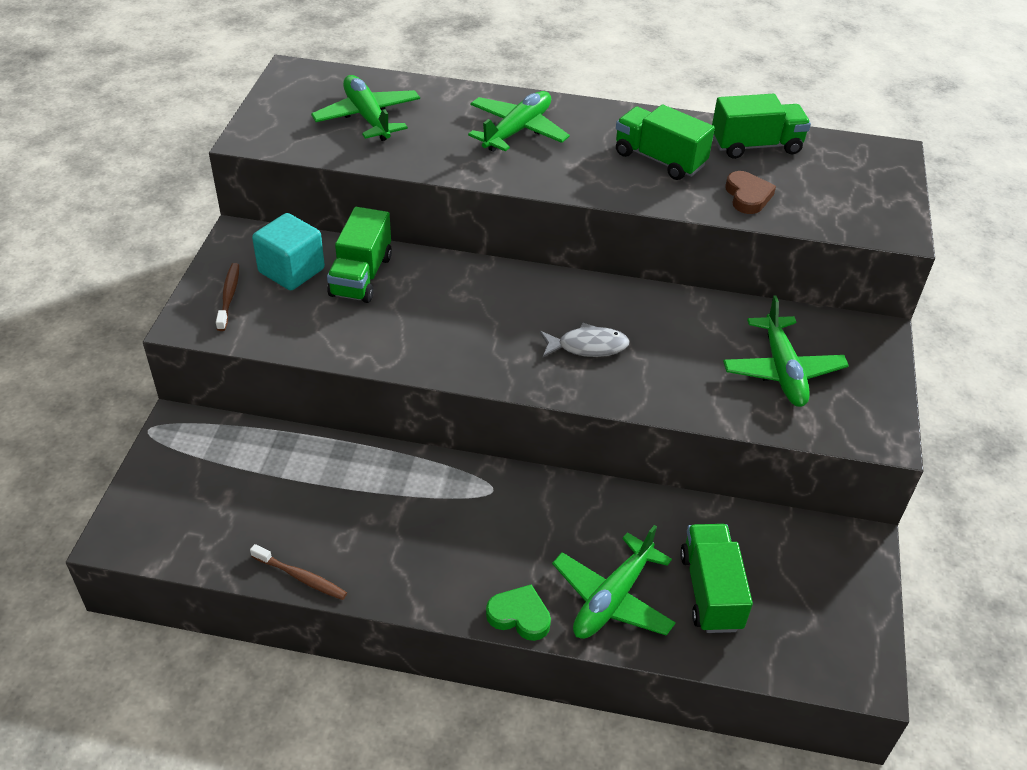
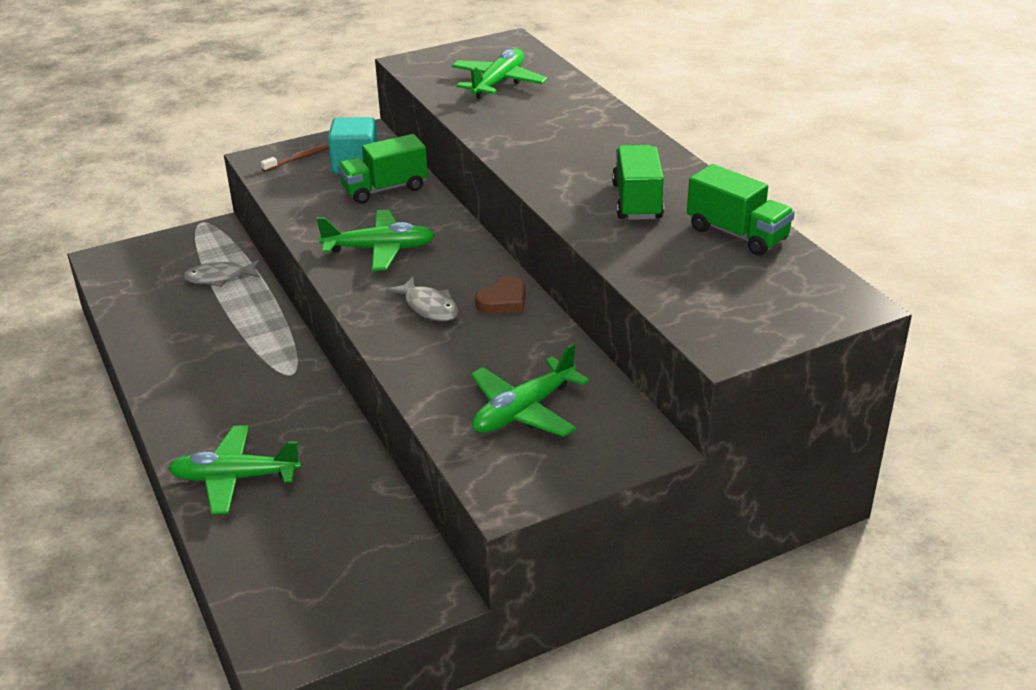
camera: 55 degrees right, 10 degrees down
brown toothbrush [250,544,347,600] -> none
green plane [468,91,570,152] -> green plane moved to [316,210,435,271]
green heart [486,584,551,641] -> none
green truck [680,524,753,633] -> none
brown heart [725,171,776,214] -> brown heart moved to [475,276,525,314]
none -> grey fish [183,260,260,287]

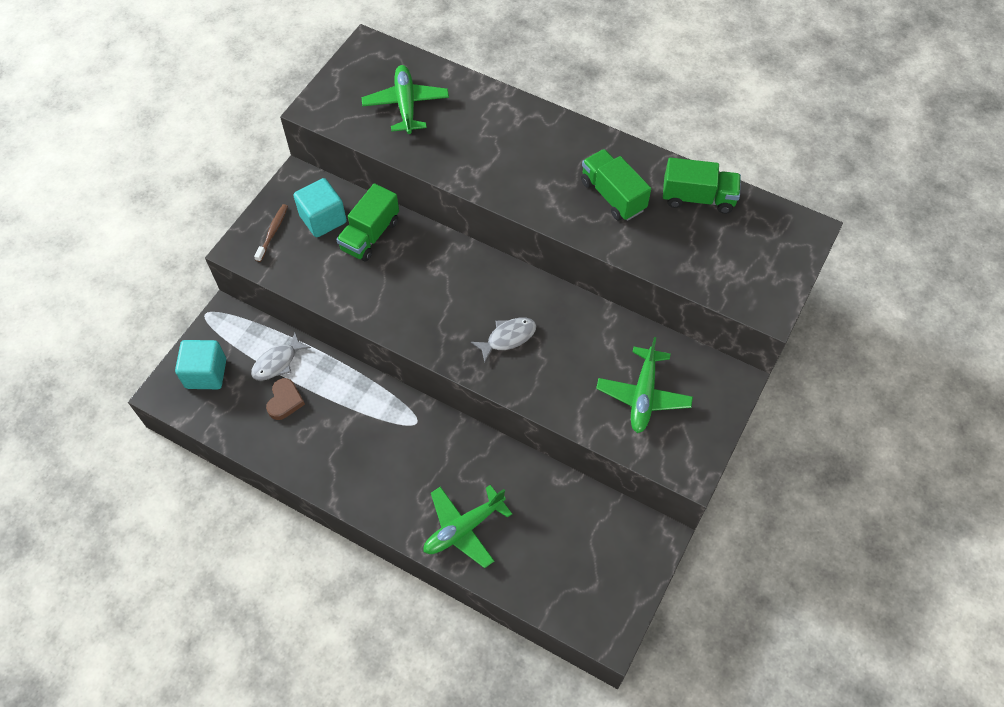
camera: 35 degrees left, 25 degrees up
green plane [316,210,435,271] -> none
grey fish [386,276,459,321] -> grey fish turned 45 degrees counterclockwise [471,317,536,363]
brown heart [475,276,525,314] -> brown heart moved to [266,378,305,420]
none -> turquoise cube [175,340,226,389]

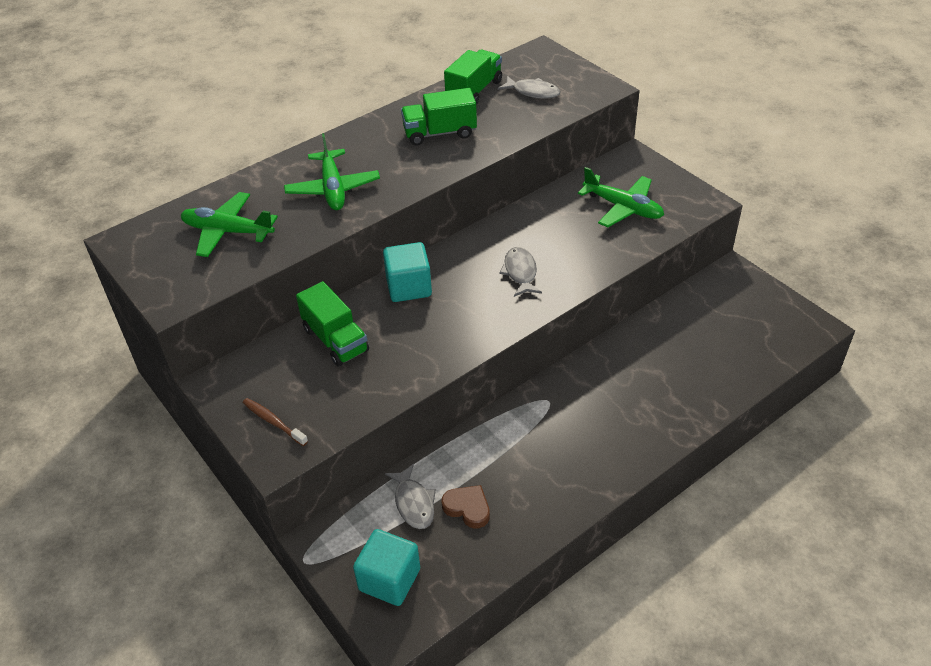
camera: 65 degrees left, 15 degrees down
turquoise cube [293,178,347,237] -> turquoise cube moved to [383,242,432,302]
green plane [423,485,512,568] -> green plane moved to [284,133,380,210]
none -> grey fish [498,76,560,99]

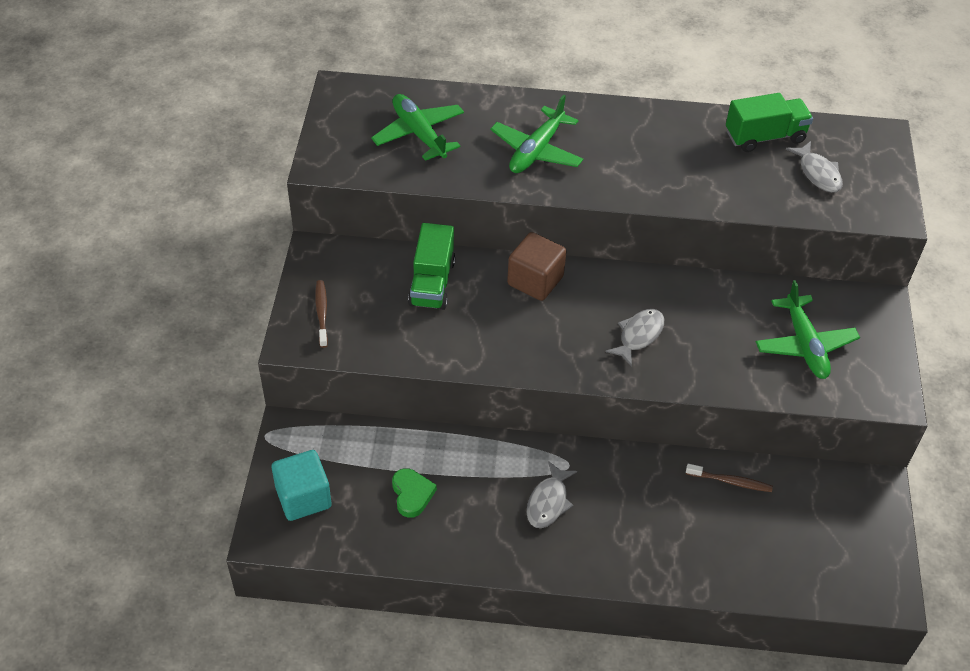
camera: 40 degrees right, 5 degrees up
turquoise cube [383,242,432,302] -> brown cube [507,232,566,301]
grey fish [385,464,436,529] -> grey fish moved to [527,461,577,528]
green truck [401,88,477,146] -> none
brown heart [442,485,490,529] -> green heart [392,468,437,518]
none -> brown toothbrush [686,464,773,492]

